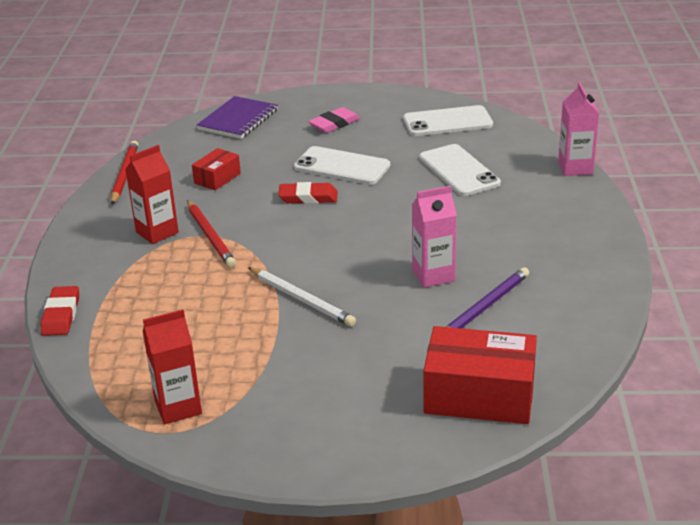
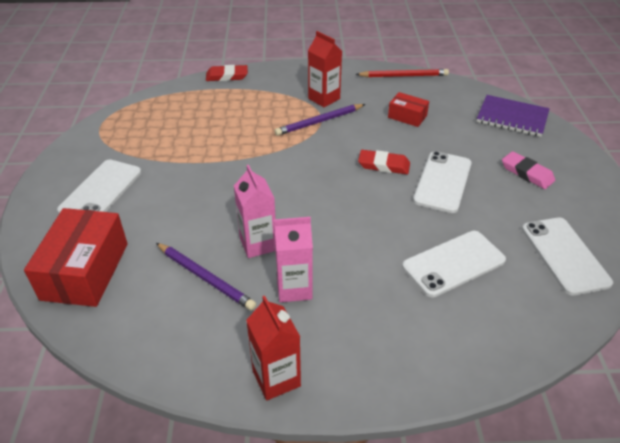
camera: 85 degrees right, 10 degrees up
red carton [142,309,202,424] -> red carton moved to [246,296,301,400]
red pencil [187,200,236,268] -> purple pencil [274,104,365,136]
white pencil [248,267,356,327] -> none
red eraser [278,182,338,204] -> red eraser turned 75 degrees counterclockwise [358,150,410,174]
pink carton [558,82,599,176] -> pink carton moved to [274,217,313,302]
none -> white phone [57,159,141,214]

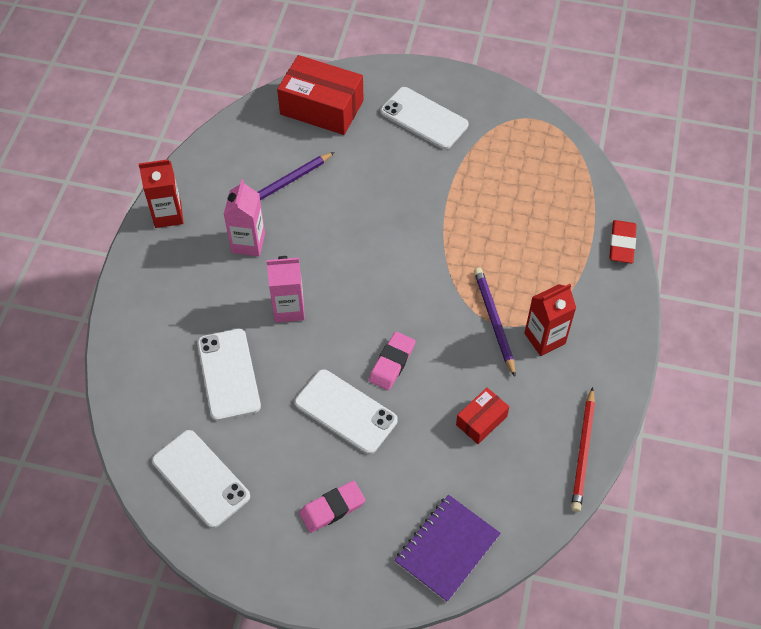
camera: 105 degrees right, 15 degrees up
pink carton [234,165,276,258] -> pink carton moved to [266,256,305,323]
red eraser [358,150,410,174] -> pink eraser [369,332,416,390]
white phone [522,217,613,296] -> white phone turned 45 degrees clockwise [152,430,250,528]

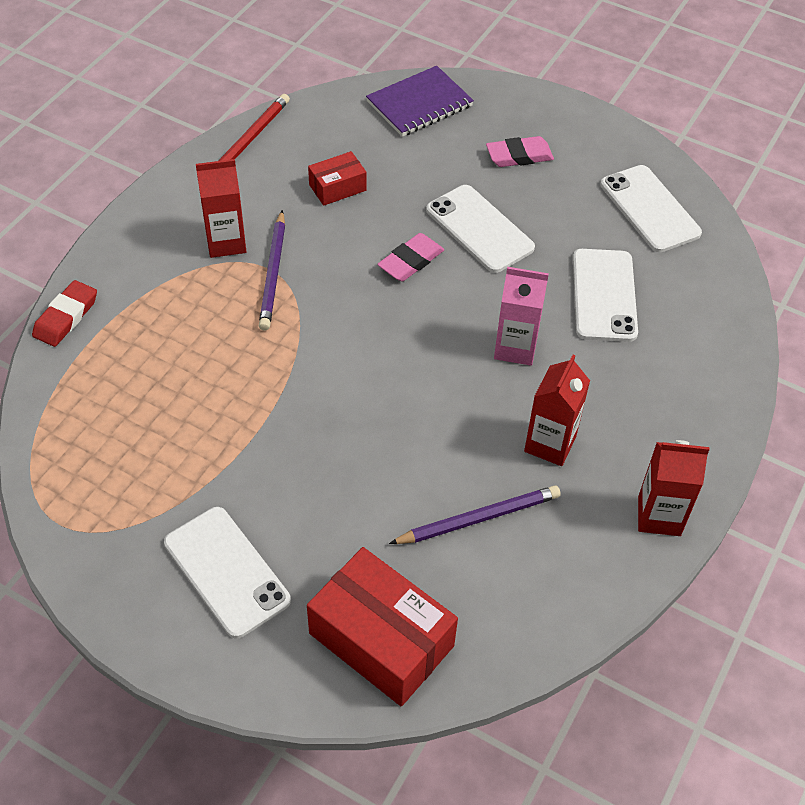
camera: 165 degrees left, 5 degrees down
pink carton [223,179,265,256] -> red carton [524,355,590,466]

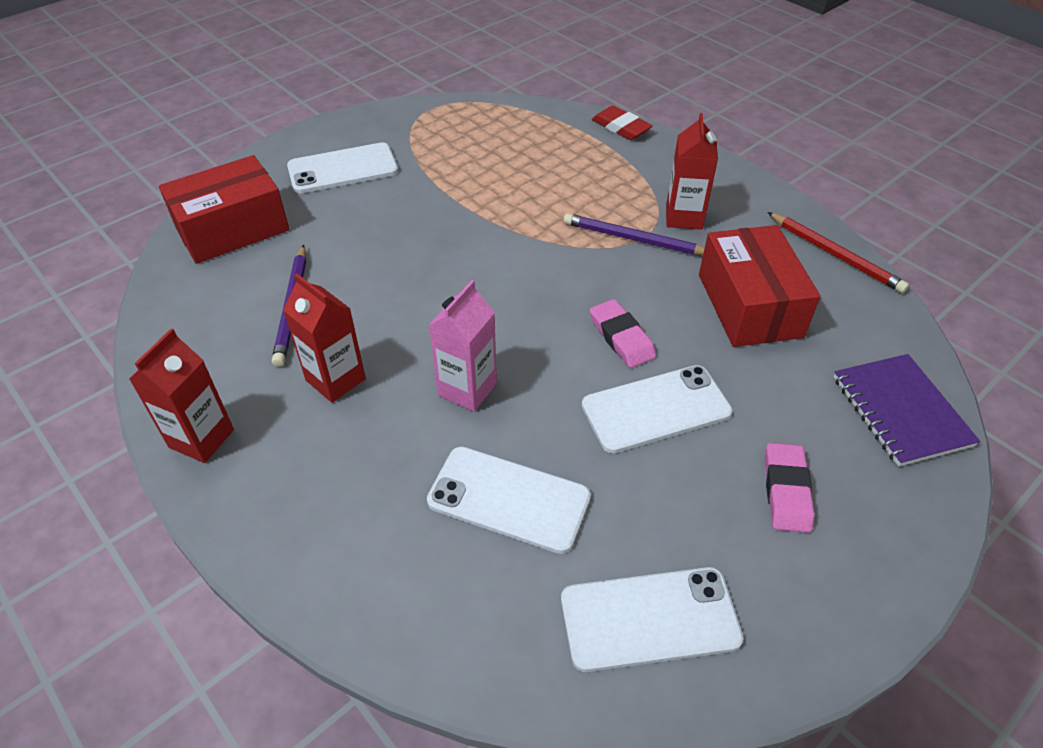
camera: 110 degrees right, 5 degrees down
red box [308,151,366,206] -> red box [699,225,821,347], size x1.92

